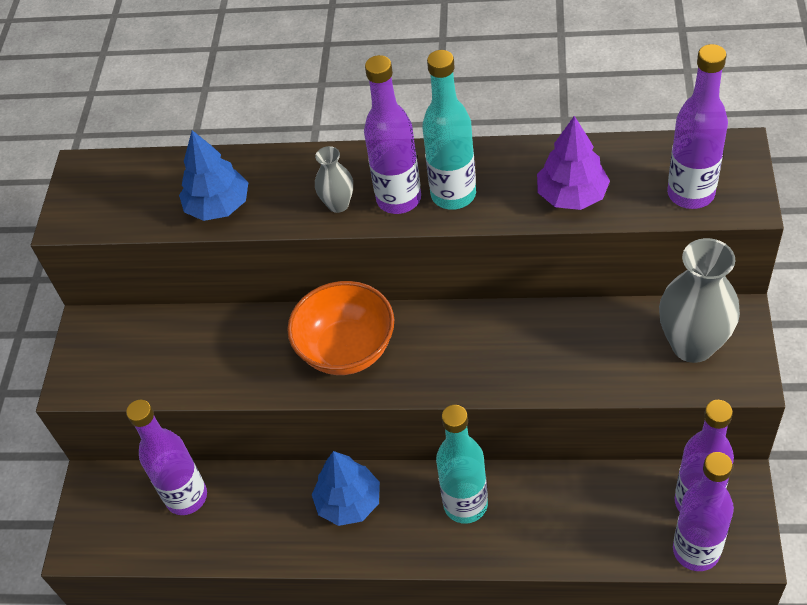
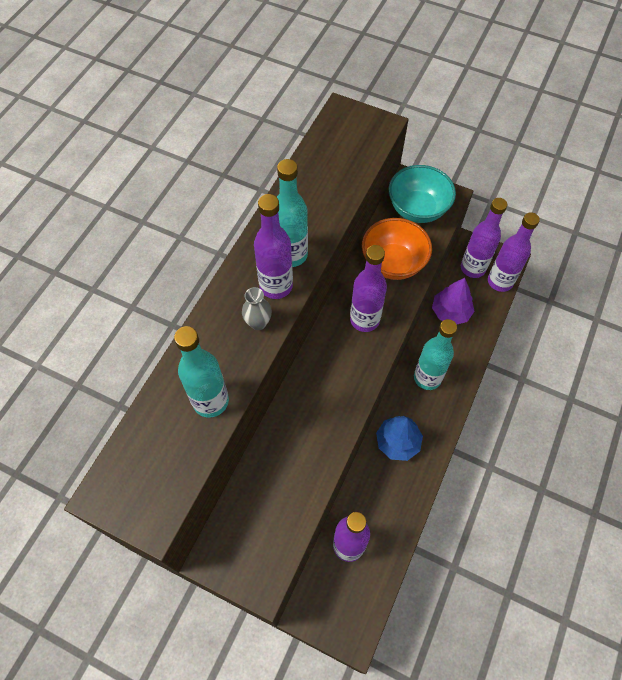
camera: 75 degrees left, 10 degrees up
blue tree [179,130,248,221] -> turquoise bottle [174,326,229,418]
orange bowl [287,281,394,375] -> orange bowl moved to [362,218,432,280]
purple tree [537,116,610,210] -> purple tree moved to [432,278,475,324]
grey vase [659,238,740,363] -> turquoise bowl [389,165,456,223]
purple bottle [667,44,728,209] -> purple bottle moved to [350,245,387,332]

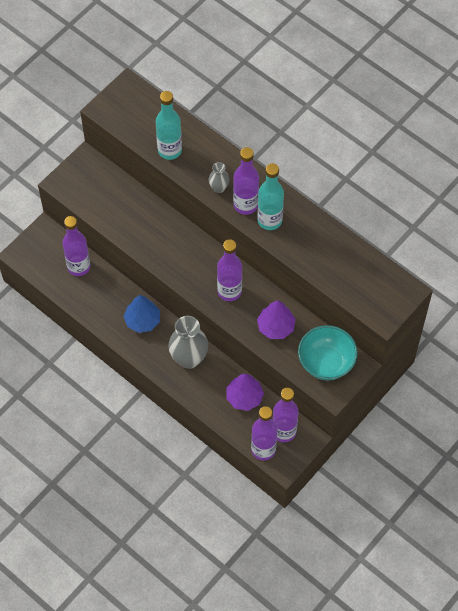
camera: 105 degrees right, 0 degrees up
orange bowl [362,218,432,280] -> purple tree [257,300,296,339]
turquoise bottle [414,319,457,390] -> grey vase [168,316,208,369]

